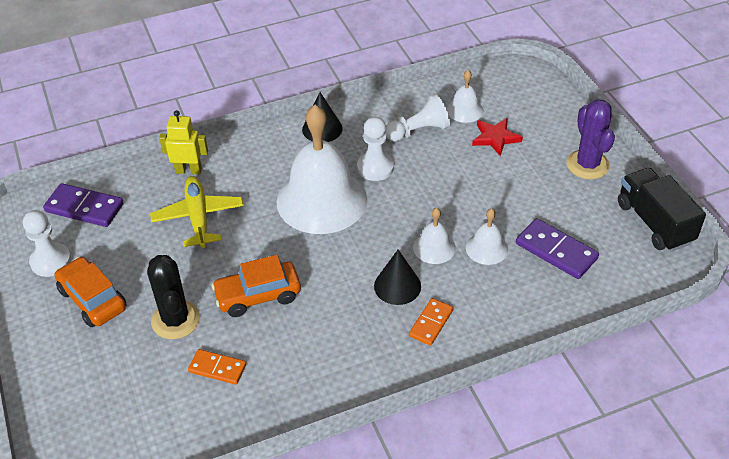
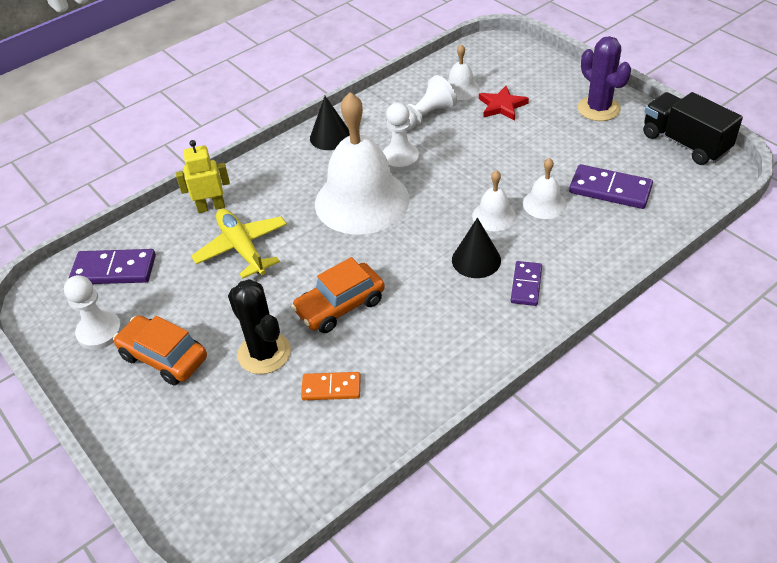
camera: 15 degrees left, 0 degrees up
orange domino [409,298,453,346] -> purple domino [511,261,542,306]

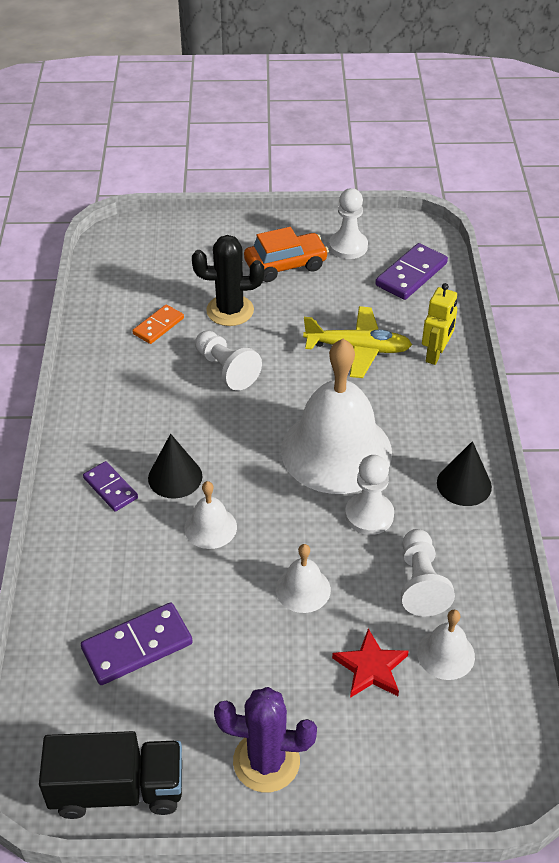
camera: 125 degrees right, 0 degrees up
orange car [291,257,385,333] -> white pawn [195,331,262,391]
white bell [523,158,567,219] -> white bell moved to [276,544,331,613]

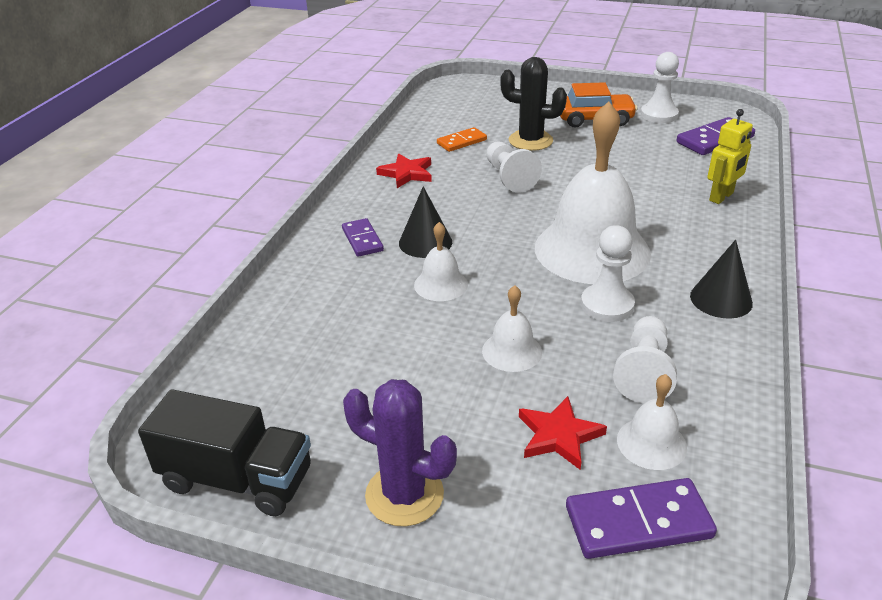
camera: 20 degrees right, 10 degrees down
purple domino [81,603,193,685] -> purple domino moved to [566,478,717,559]
yellow plane [303,306,412,378] -> none
none -> red star [376,154,432,188]

